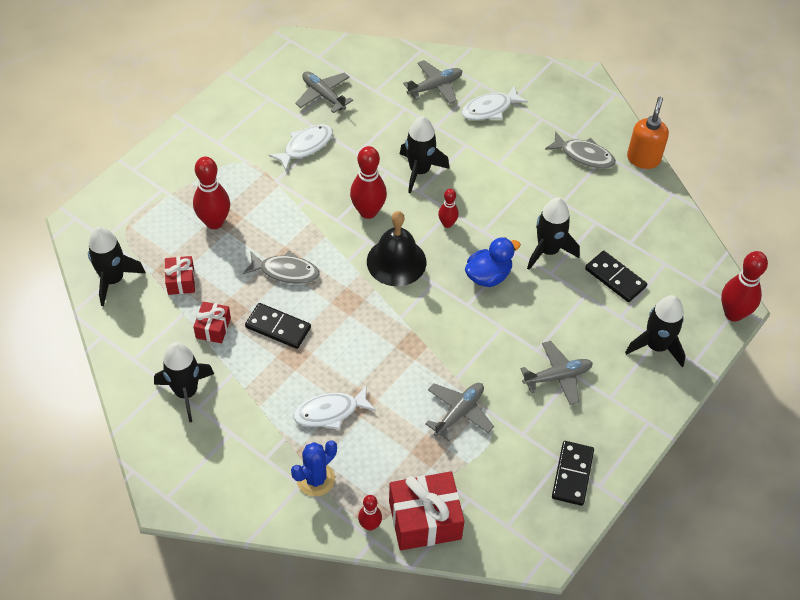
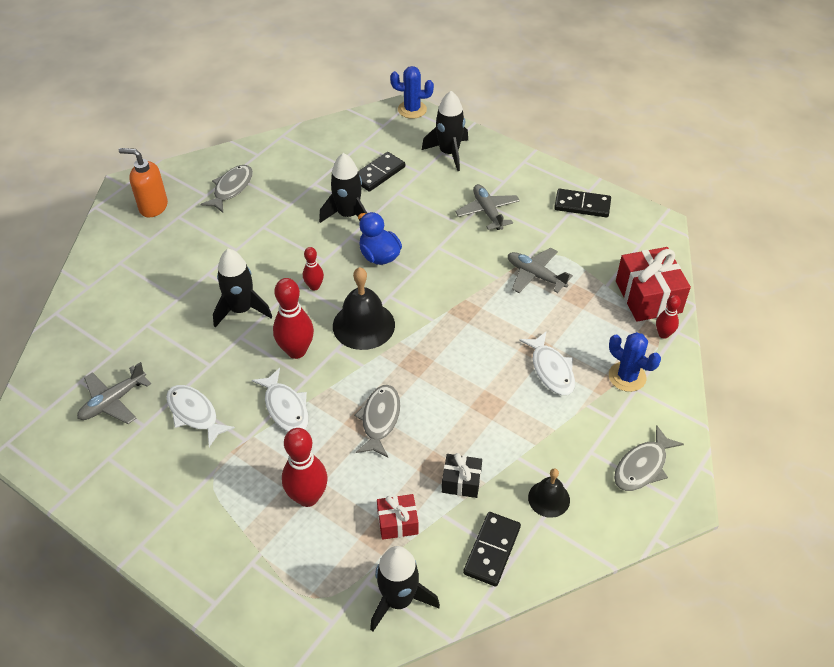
camera: 90 degrees left, 5 degrees down
black rocket [154,342,214,423] -> black bell [528,469,570,518]
red gift [193,302,231,343] -> black gift [442,453,482,498]
black domino [245,303,311,349] -> black domino moved to [463,512,521,586]
grey plane [403,60,462,104] -> none
white fish [462,85,528,120] -> white fish moved to [252,368,309,432]
orange soap dispenser [627,97,669,169] -> orange soap dispenser moved to [119,148,168,218]
red bowling pin [721,251,768,322] -> blue cactus [390,66,434,119]
none -> grey fish [614,425,684,491]

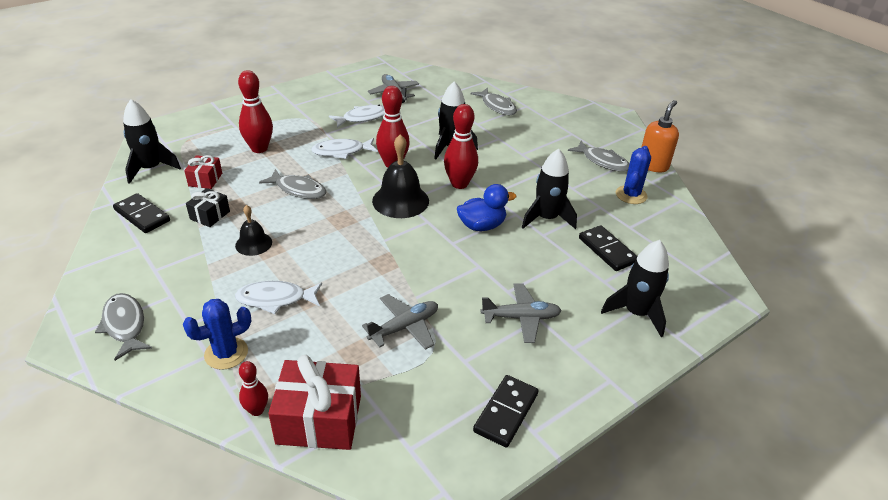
camera: 105 degrees right, 10 degrees down
orange soap dispenser [119,148,168,218] -> orange soap dispenser moved to [641,100,679,172]
red bowling pin [303,247,324,291] -> red bowling pin [444,104,478,189], size x1.79
blue cactus [390,66,434,119] -> blue cactus moved to [616,146,651,204]
black bell [528,469,570,518] -> black bell moved to [235,205,272,256]
none -> grey fish [470,88,517,115]

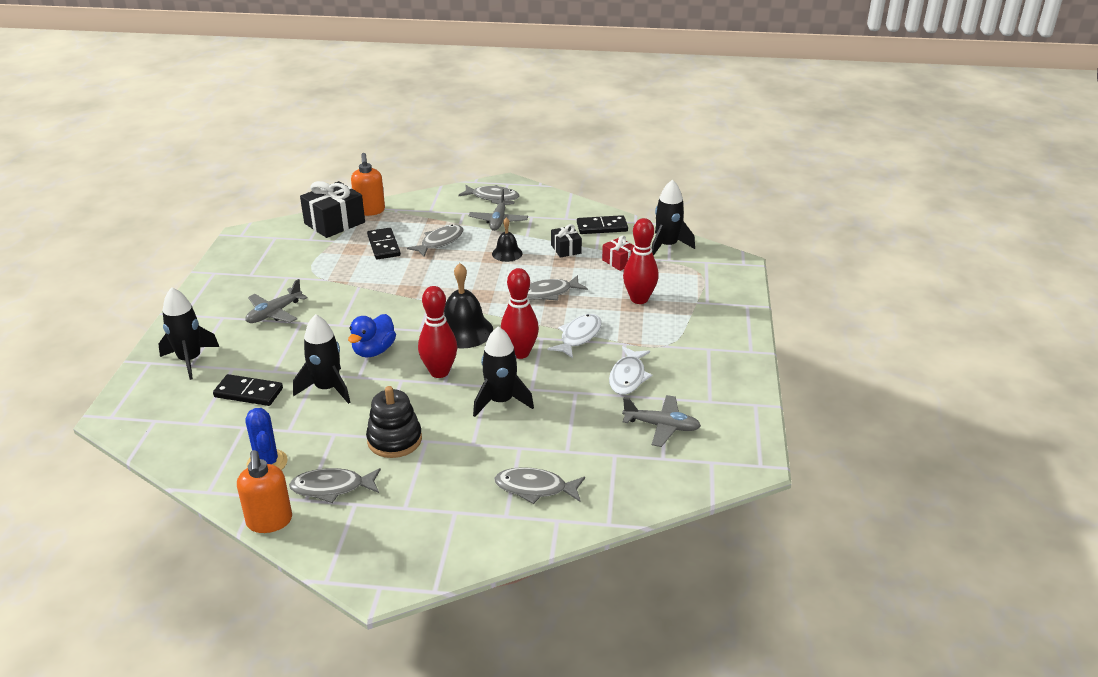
camera: 135 degrees right, 5 degrees down
blue cactus [183,299,251,370] -> none
white fish [235,281,322,314] -> grey fish [407,225,463,257]
red bowling pin [239,361,268,416] -> orange soap dispenser [351,153,385,216]
red gift [268,355,361,450] -> black gift [300,181,365,238]
grey plane [362,294,438,350] -> grey plane moved to [469,189,528,231]
black domino [473,375,539,448] -> black domino moved to [367,228,401,259]
none -> black stacking toy [366,386,422,458]

